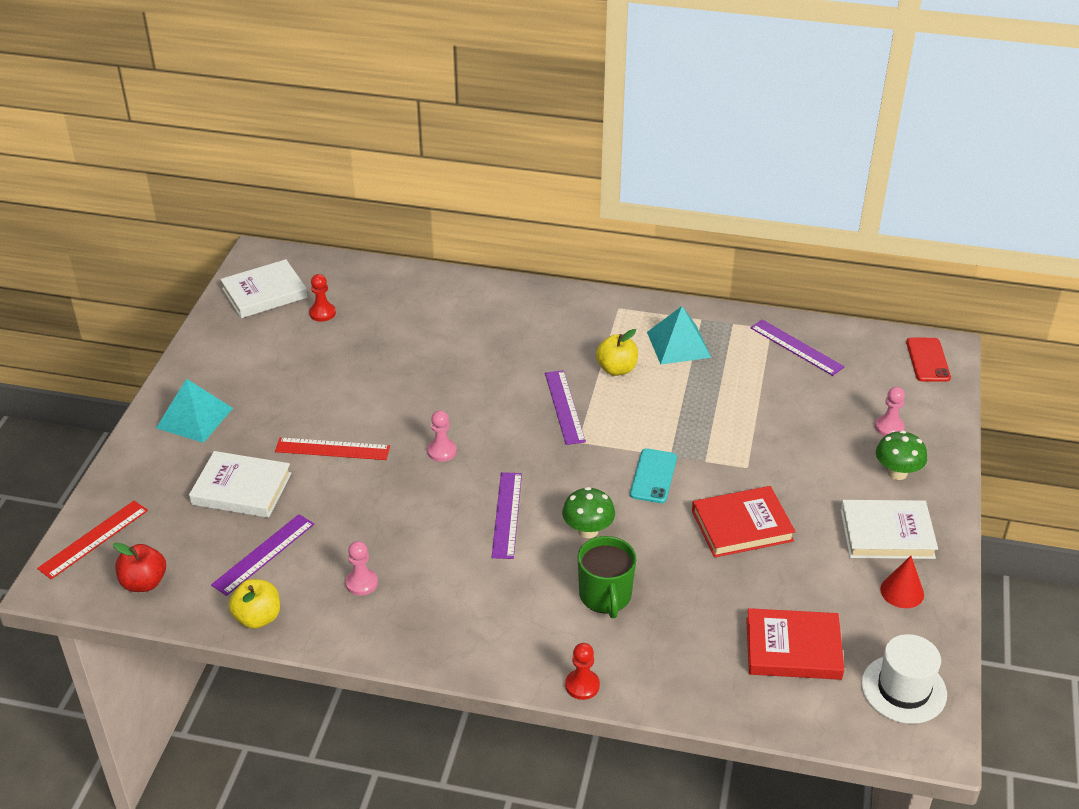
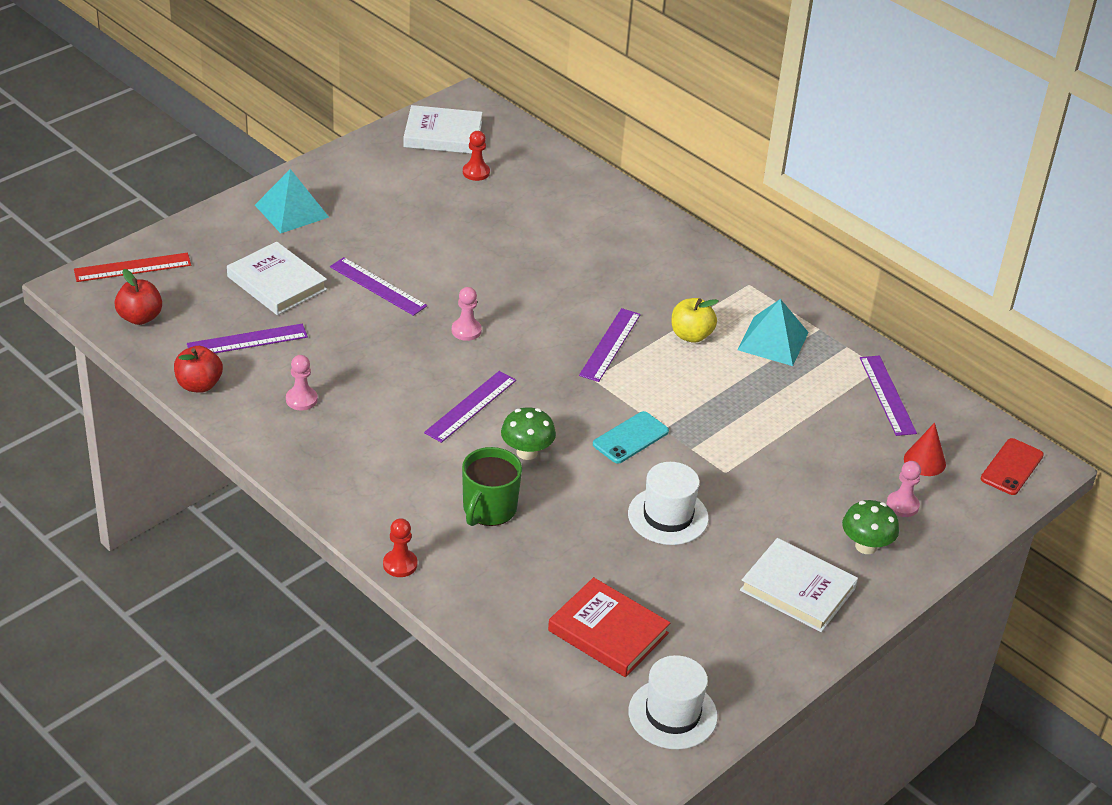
camera: 30 degrees right, 0 degrees up
yellow apple [229,579,280,629] -> red apple [174,346,223,393]
red ruler [275,437,390,460] -> purple ruler [330,257,427,316]
red book [692,486,796,558] -> white hat [628,462,709,545]
red cone [880,556,924,608] -> red cone moved to [904,423,946,476]

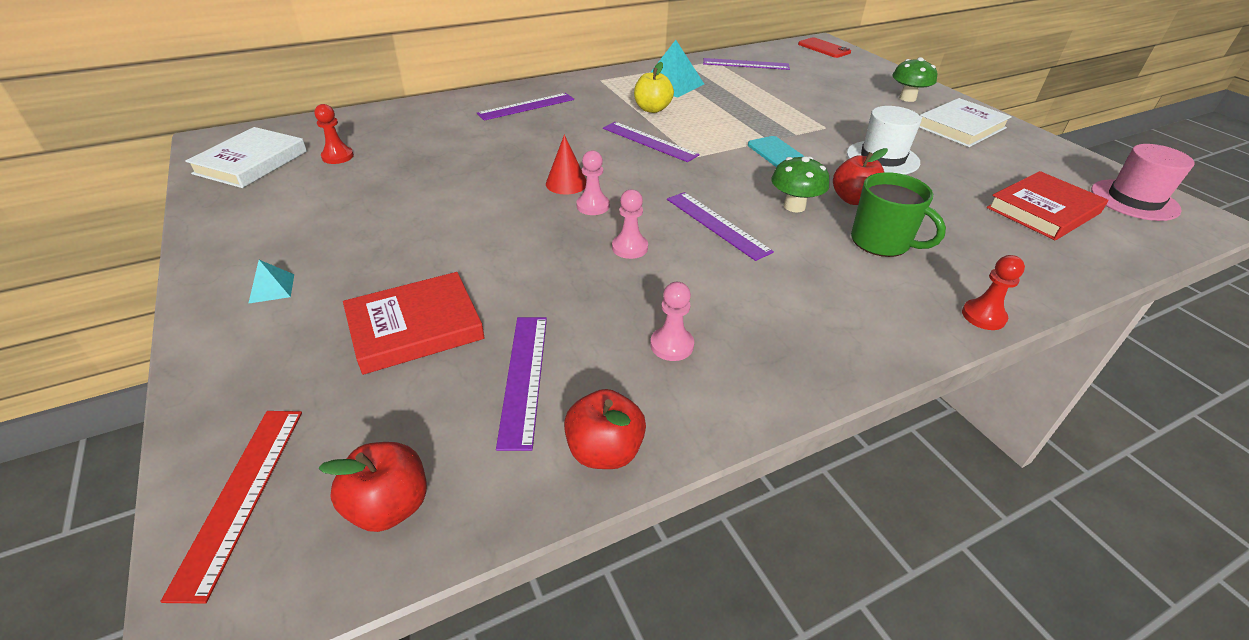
camera: 70 degrees left, 0 degrees up
white book [227,242,327,315] -> red book [343,272,485,375]
turquoise pyramid [255,169,329,233] -> turquoise pyramid [248,260,294,304], size x0.49
purple ruler [330,257,427,316] -> purple ruler moved to [477,93,574,121]
white hat [628,655,718,750] -> pink hat [1091,144,1195,221]
pink pawn [886,461,921,517] -> pink pawn moved to [612,189,648,259]
red cone [904,423,946,476] -> red cone moved to [546,135,586,195]
none -> red apple [833,148,888,205]

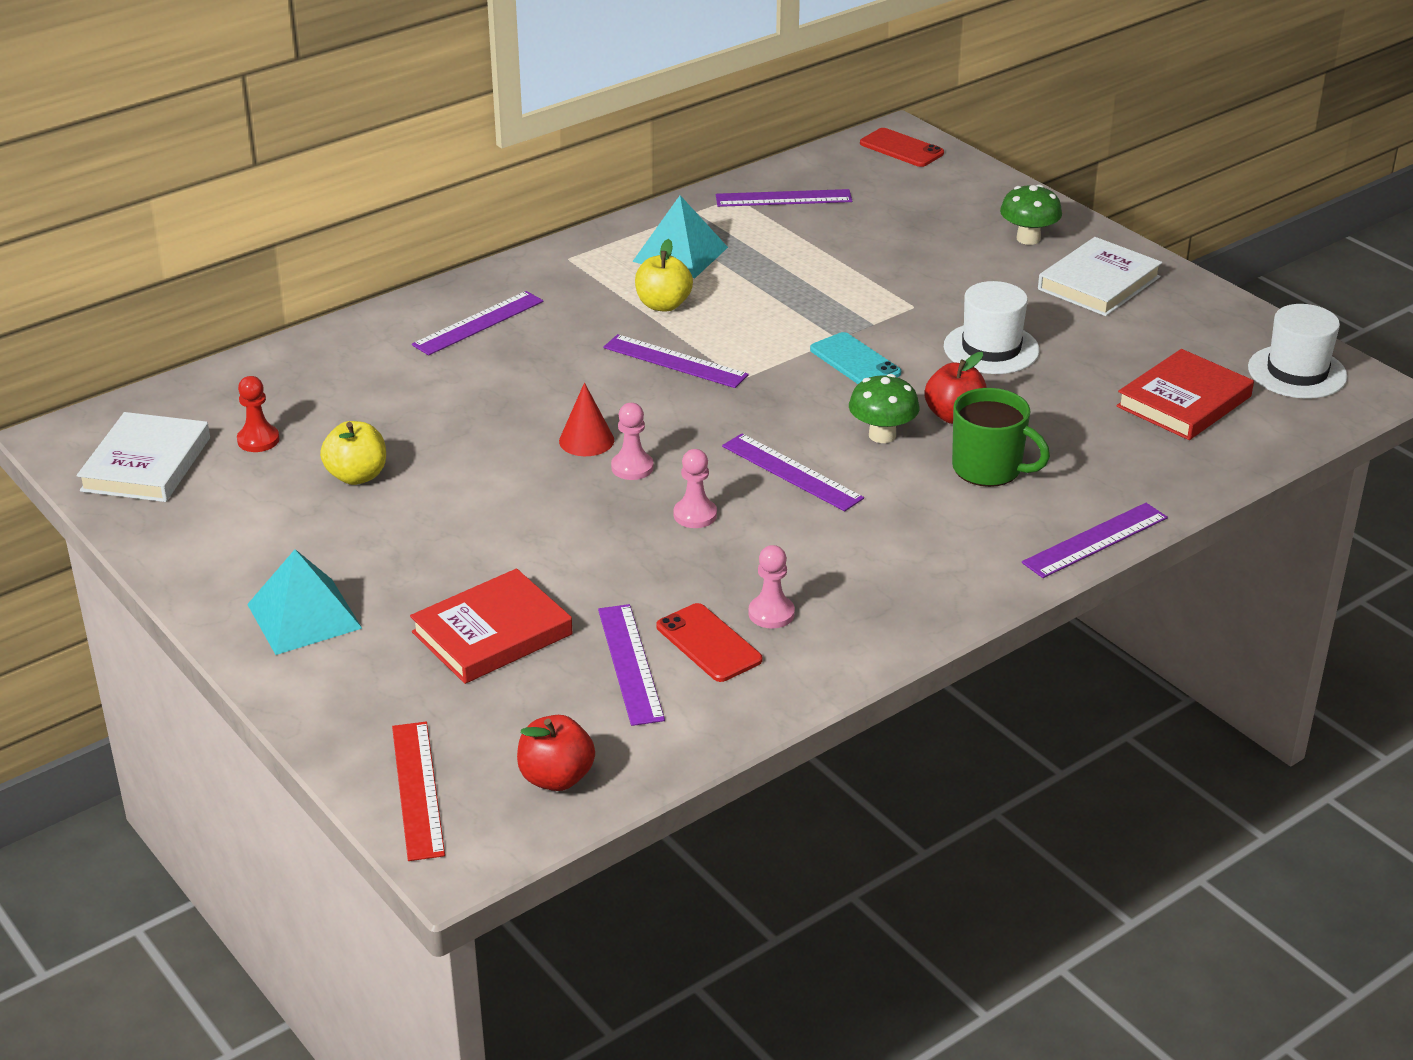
camera: 10 degrees left, 5 degrees down
turquoise pyramid [248,260,294,304] -> turquoise pyramid [247,549,362,655], size x2.03
red apple [564,389,646,469] -> none
red pawn [962,255,1025,330] -> purple ruler [1022,503,1168,578]
pink hat [1091,144,1195,221] -> white hat [1248,304,1347,399]
none -> yellow apple [320,421,386,485]
none -> red phone [656,603,762,682]

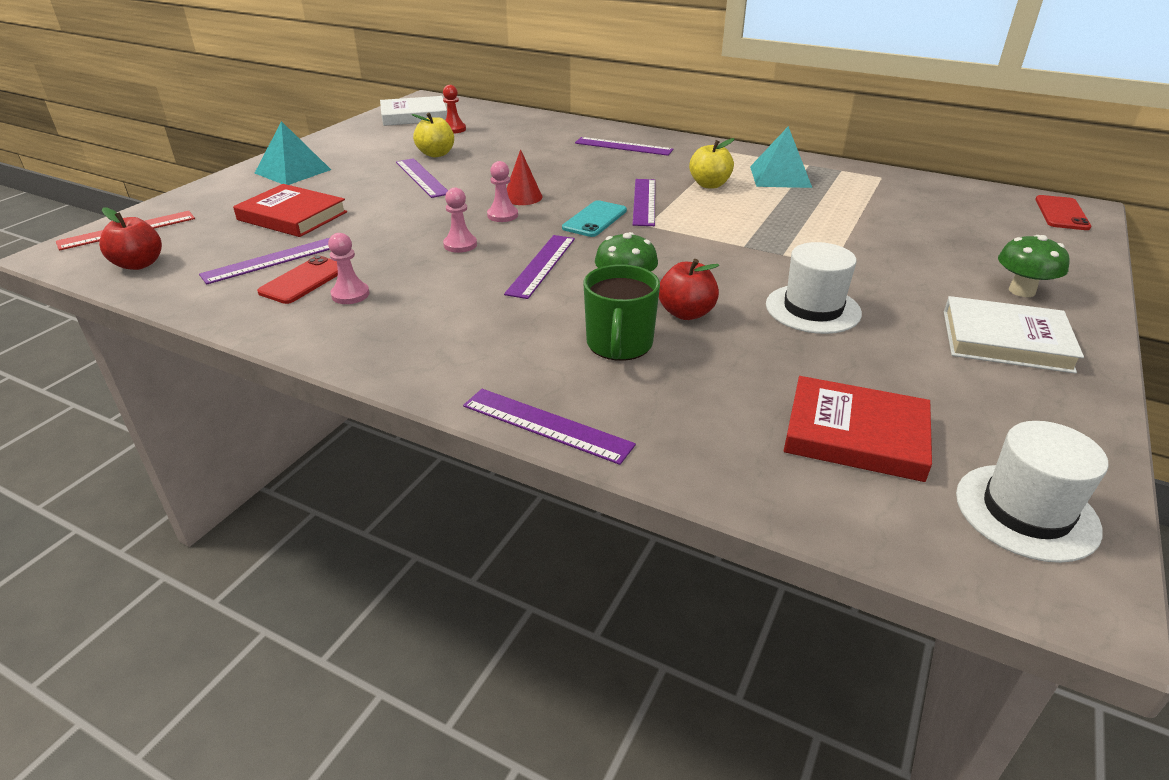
camera: 65 degrees right, 0 degrees up
purple ruler [716,189,852,207] -> purple ruler moved to [396,158,448,198]
turquoise phone [810,332,901,384] -> turquoise phone moved to [562,200,627,237]

